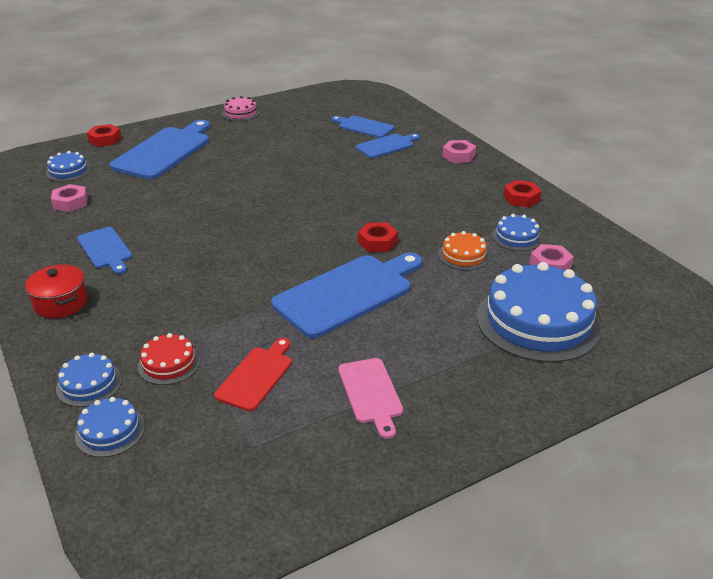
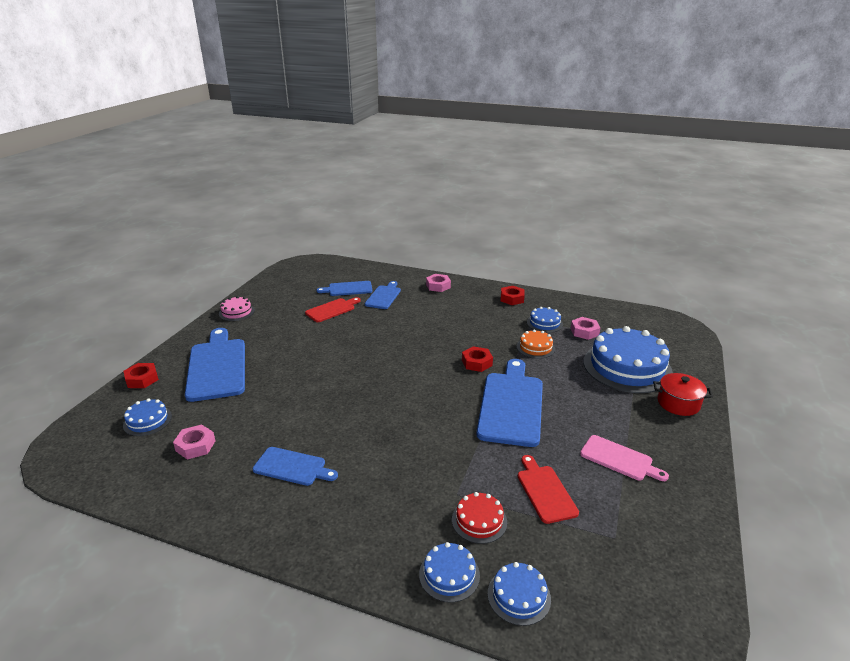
camera: 40 degrees left, 5 degrees down
red pot [25,264,87,318] -> red pot moved to [653,373,713,416]
none -> red cutting board [305,297,361,322]

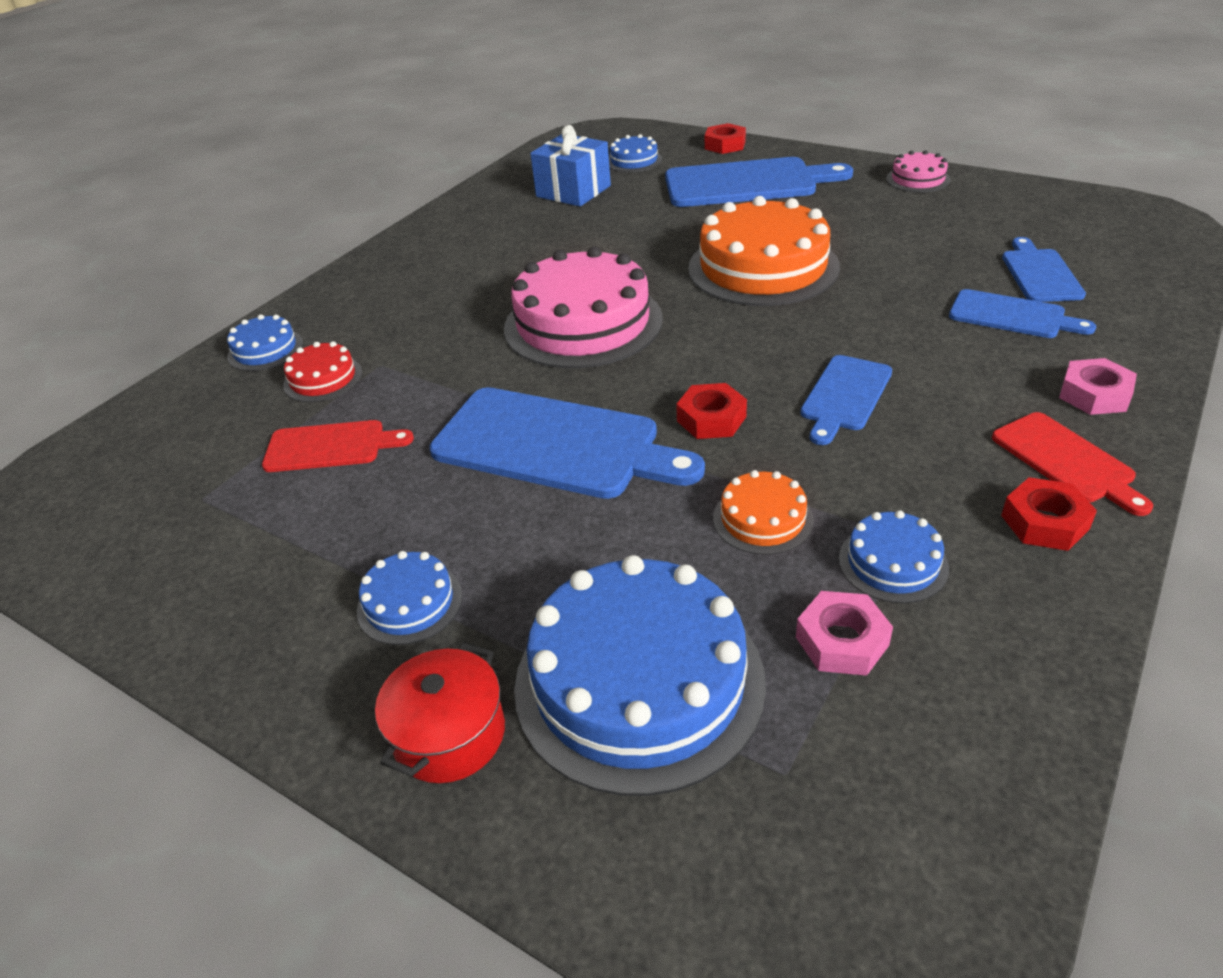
camera: 105 degrees right, 10 degrees up
pink nut [173,425,216,459] -> blue gift [530,125,611,207]
blue cutting board [253,447,338,486] -> blue cutting board moved to [800,355,892,445]
red cutting board [305,297,361,322] -> red cutting board moved to [992,412,1153,516]
blue cake [488,562,551,626] -> blue cake moved to [357,551,462,645]
pink cutting board [580,435,669,481] -> none
none -> pink cake [504,247,663,368]
none -> orange cake [688,196,840,306]

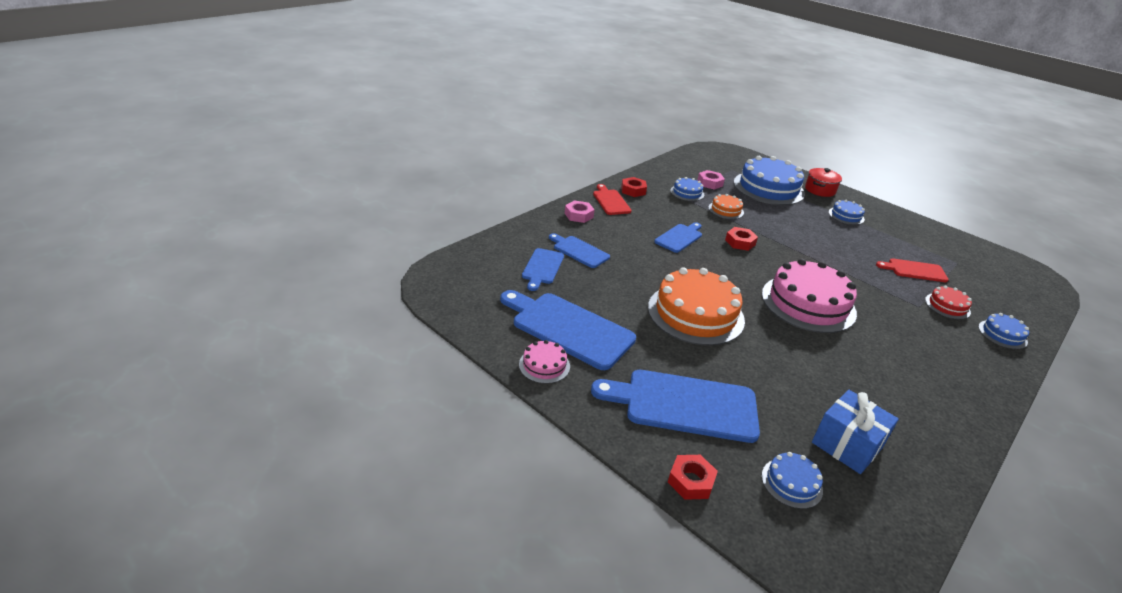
camera: 175 degrees left, 5 degrees down
blue cutting board [430,387,705,499] -> blue cutting board moved to [500,290,636,370]

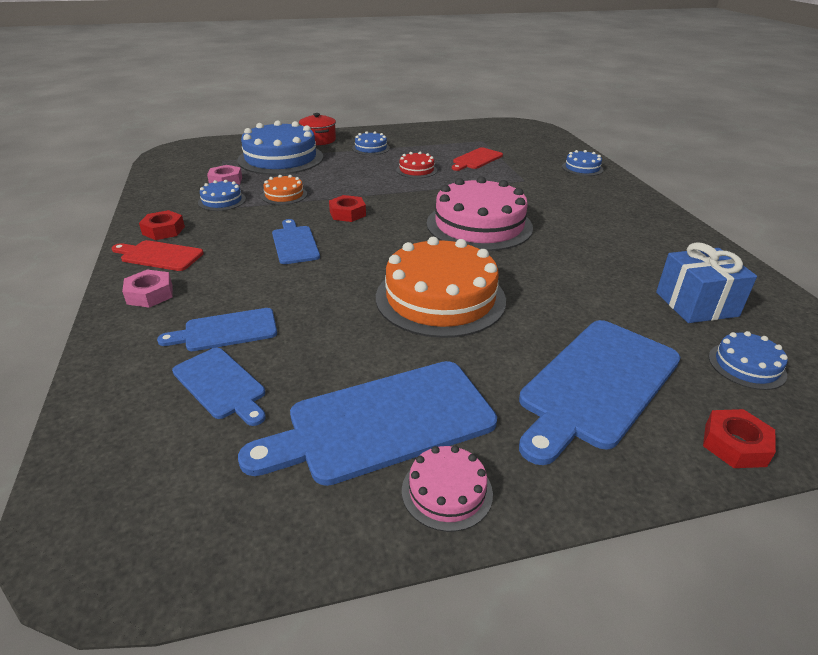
camera: 55 degrees left, 0 degrees up
red cake [925,286,972,319] -> red cake moved to [396,152,437,178]

